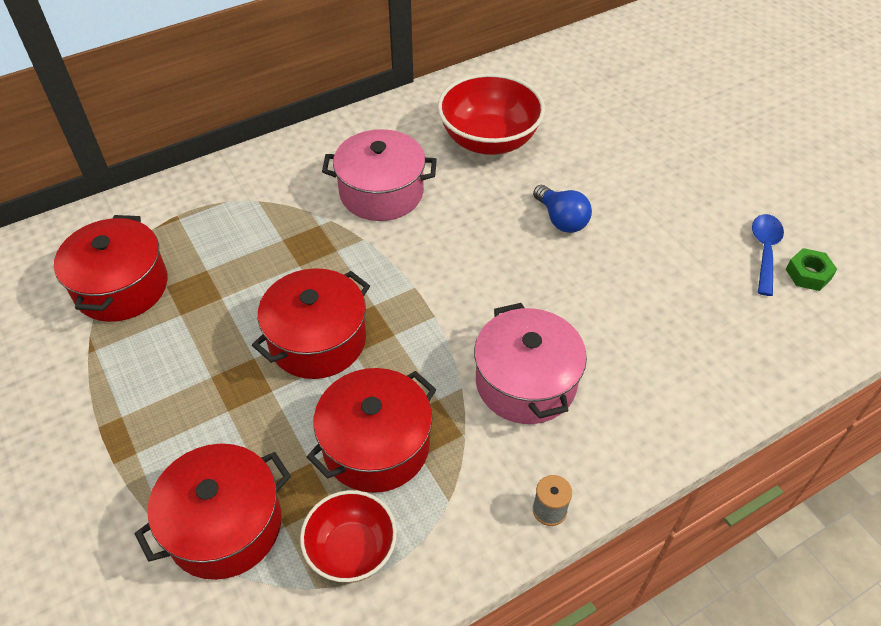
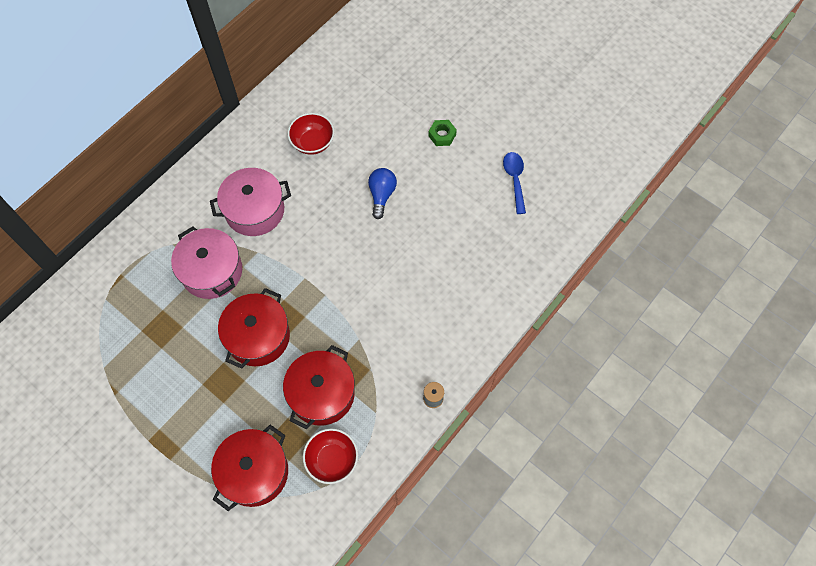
camera: 20 degrees left, 15 degrees up
red pot [54,215,168,322] -> none
red bowl [438,73,545,155] -> red bowl [288,113,334,155], size x0.62
pink pot [474,303,587,424] -> pink pot moved to [171,226,242,299]
blue light bulb [533,185,592,233] -> blue light bulb turned 120 degrees counterclockwise [368,168,397,219]
green nut [786,248,837,291] -> green nut moved to [428,120,457,146]

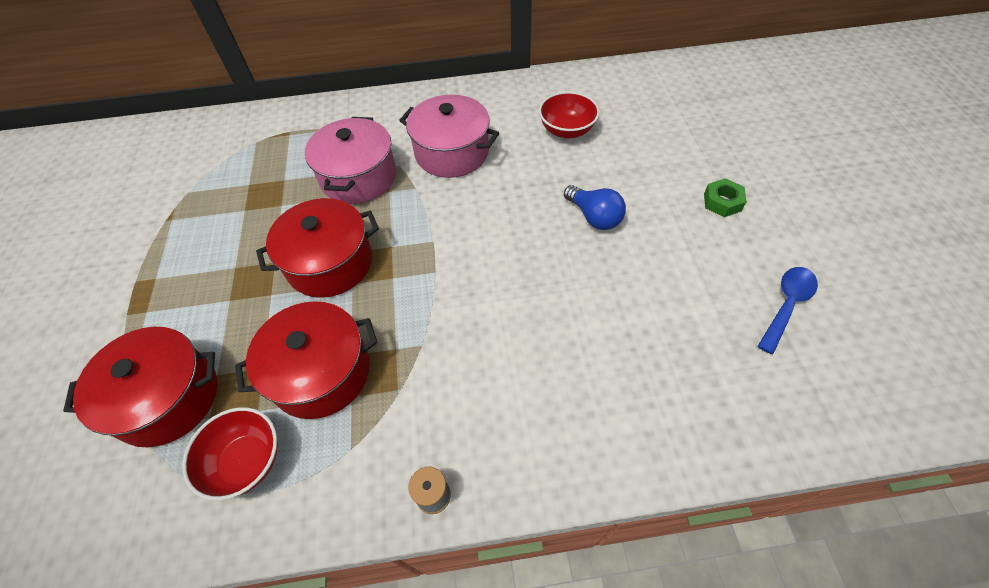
camera: 45 degrees right, 10 degrees down
blue light bulb [368,168,397,219] -> blue light bulb turned 90 degrees clockwise [564,185,626,230]

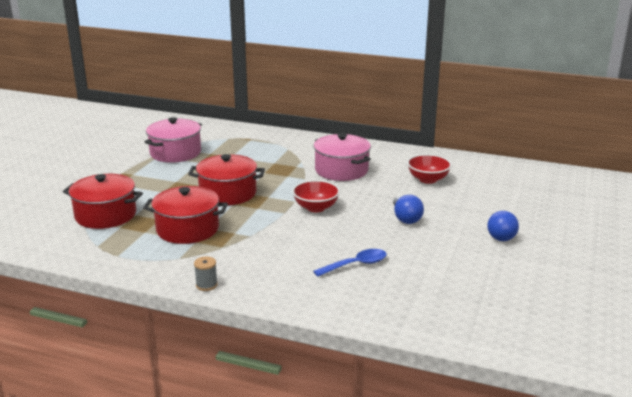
camera: 25 degrees right, 30 degrees down
red bowl [182,407,277,500] -> red bowl moved to [292,180,340,212]
pink pot [305,117,396,204] -> pink pot moved to [145,117,202,163]
green nut [704,178,747,217] -> blue light bulb [487,211,519,241]
blue spoon [758,267,818,354] -> blue spoon moved to [313,249,387,277]

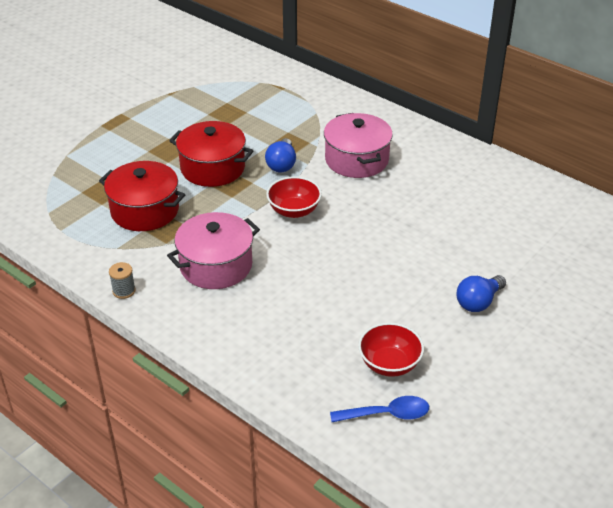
camera: 20 degrees right, 15 degrees up
red pot [63,174,143,229] -> none
pink pot [145,117,202,163] -> pink pot moved to [167,212,260,289]
blue spoon [313,249,387,277] -> blue spoon moved to [330,396,429,422]
blue light bulb [393,195,424,224] -> blue light bulb moved to [265,138,296,172]
red bowl [407,154,452,184] -> red bowl moved to [358,323,424,377]

